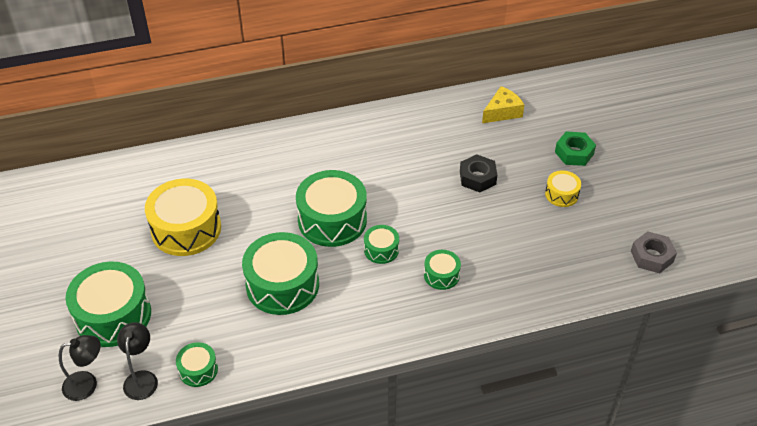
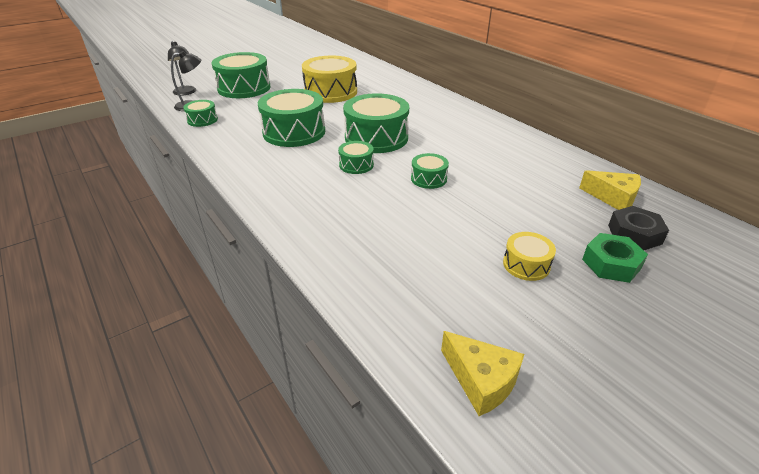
camera: 70 degrees right, 10 degrees down
green drum [424,250,461,290] -> green drum moved to [411,153,449,189]
black nut [460,154,497,192] -> black nut moved to [608,206,669,250]
grey nut [631,231,677,273] -> yellow cheese [441,331,524,416]

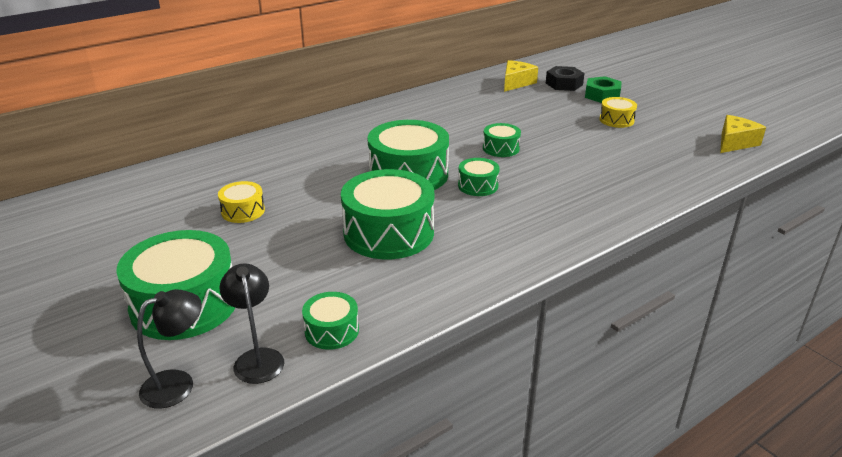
camera: 90 degrees left, 5 degrees down
yellow drum [302,56,357,103] -> yellow drum [218,181,265,223], size x0.49

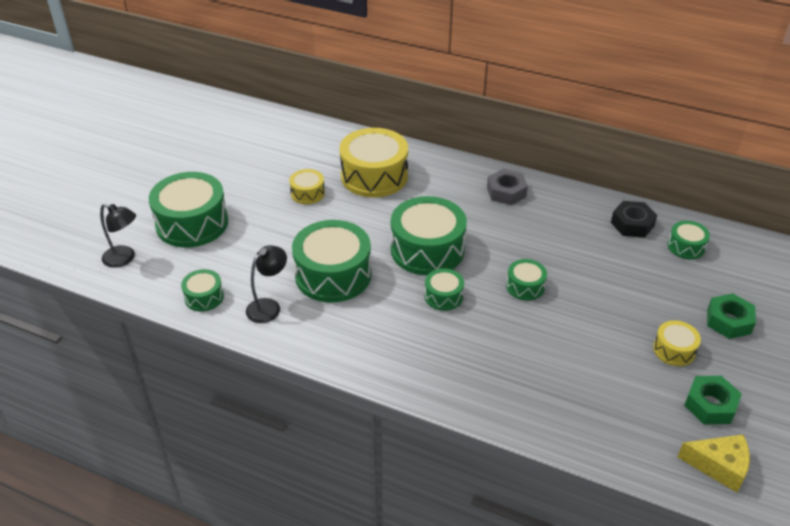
camera: 60 degrees right, 10 degrees up
black lamp [220,263,284,384] -> black lamp moved to [246,245,287,323]
yellow cheese [504,60,538,92] -> green drum [668,221,710,259]
black nut [546,66,585,91] -> black nut moved to [611,201,657,238]
none -> yellow drum [339,128,408,197]
none -> grey nut [487,169,528,205]
none -> green nut [684,376,742,424]

